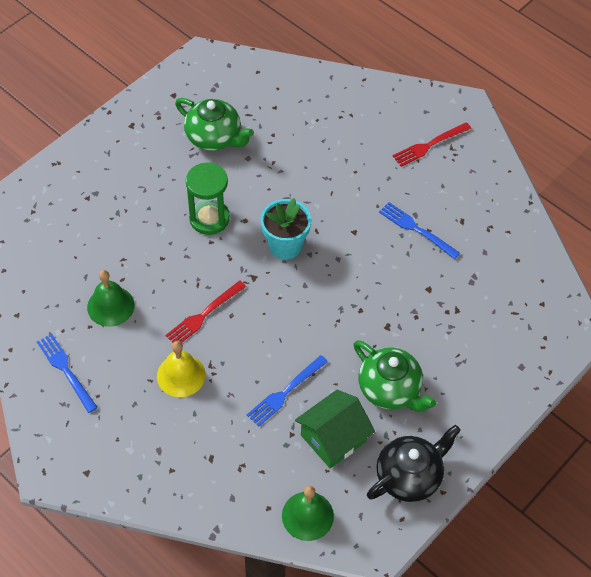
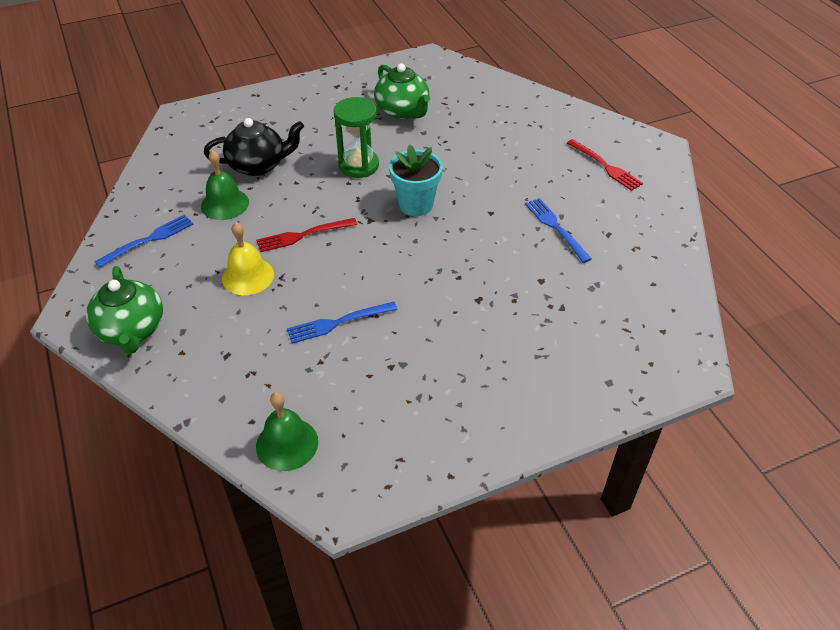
camera: 25 degrees right, 10 degrees down
blue fork [37,334,98,413] -> blue fork turned 60 degrees clockwise [94,215,193,268]
green house [295,390,375,468] -> none
green teapot [353,340,436,412] -> green teapot moved to [86,266,163,354]
black teapot [367,425,461,502] -> black teapot moved to [204,118,304,176]
red fork [392,122,471,167] -> red fork turned 120 degrees counterclockwise [567,139,643,191]

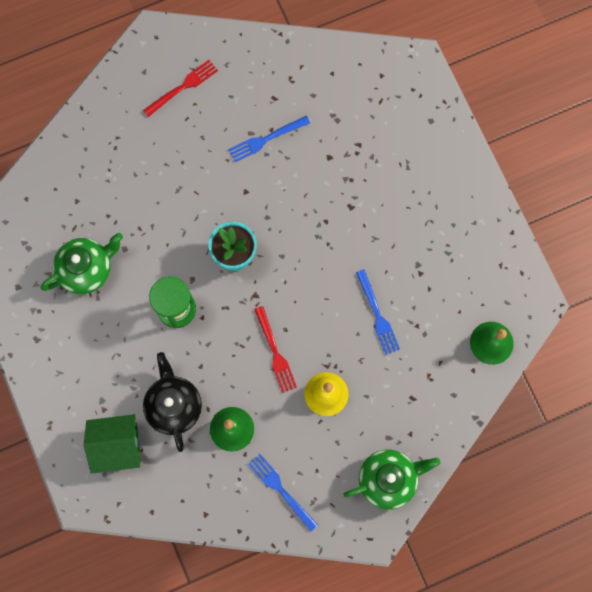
camera: 90 degrees left, 30 degrees up
none -> green house [84,414,140,474]

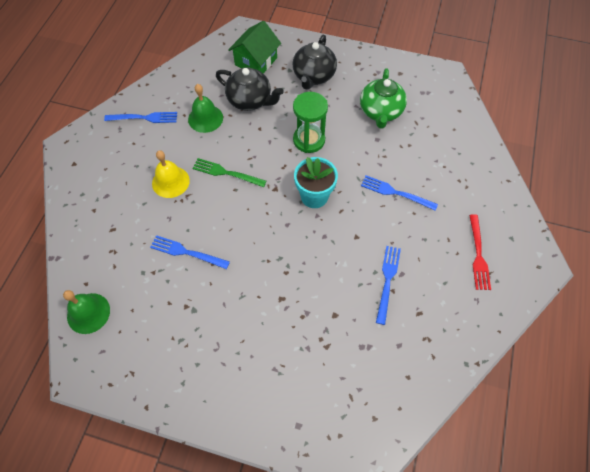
camera: 130 degrees right, 15 degrees down
red fork [254,306,297,393] -> green fork [192,158,266,187]
green teapot [343,450,440,510] -> none
none -> black teapot [293,35,337,90]
none -> blue fork [361,175,438,211]

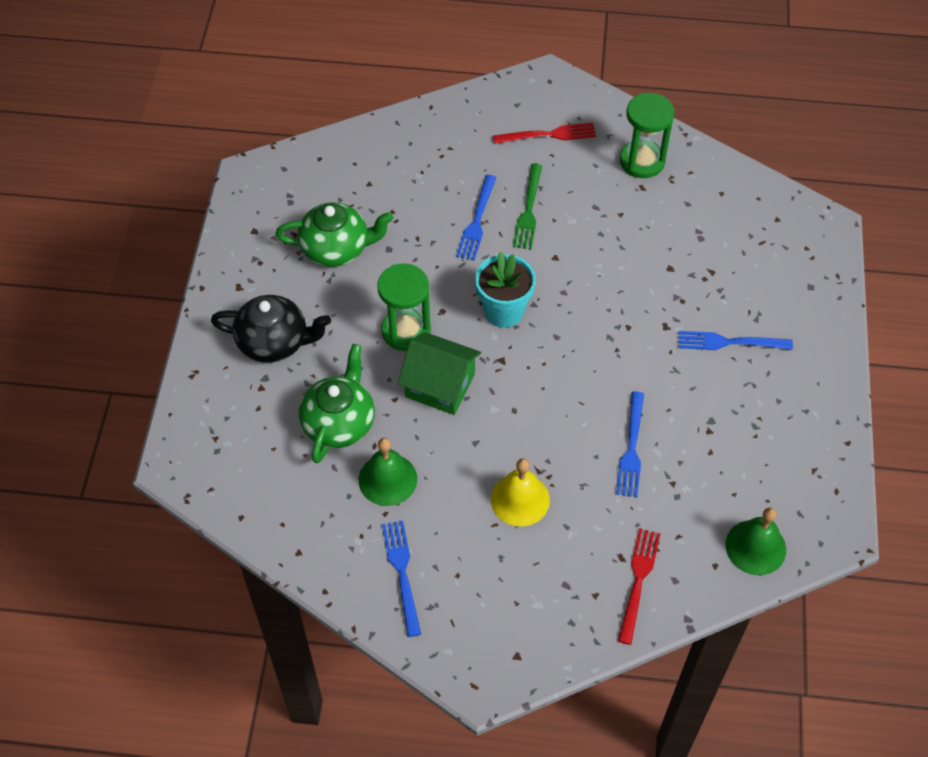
camera: 100 degrees left, 5 degrees down
green fork [192,158,266,187] -> green fork moved to [513,164,542,249]
black teapot [216,67,284,111] -> green teapot [299,344,375,463]
green house [228,21,281,73] -> green house moved to [398,332,481,415]
blue fork [376,246,401,325] -> blue fork moved to [678,331,793,350]
none -> red fork [618,529,661,645]
none -> green hourglass [620,93,674,178]

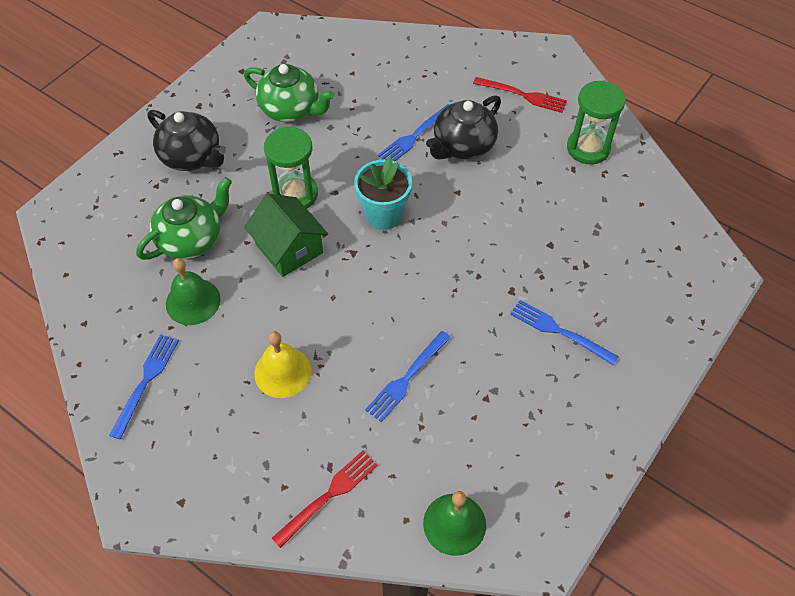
camera: 30 degrees right, 0 degrees up
green fork [513,164,542,249] -> black teapot [426,95,501,160]

